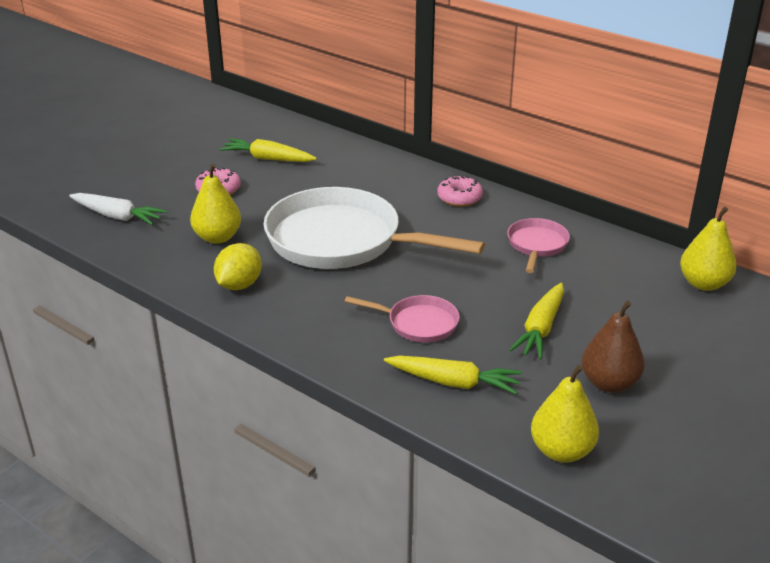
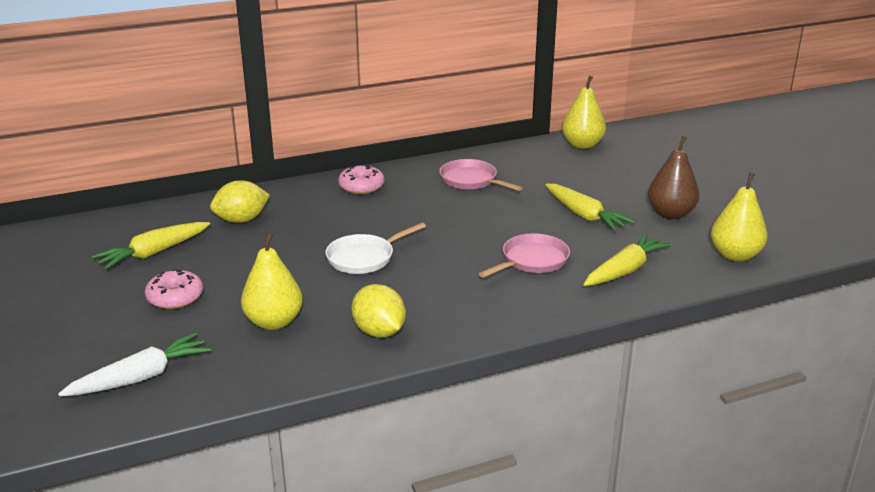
camera: 60 degrees left, 5 degrees down
white pan [263,187,485,269] -> white pan [325,223,426,274], size x0.46
none -> yellow lemon [210,180,270,223]

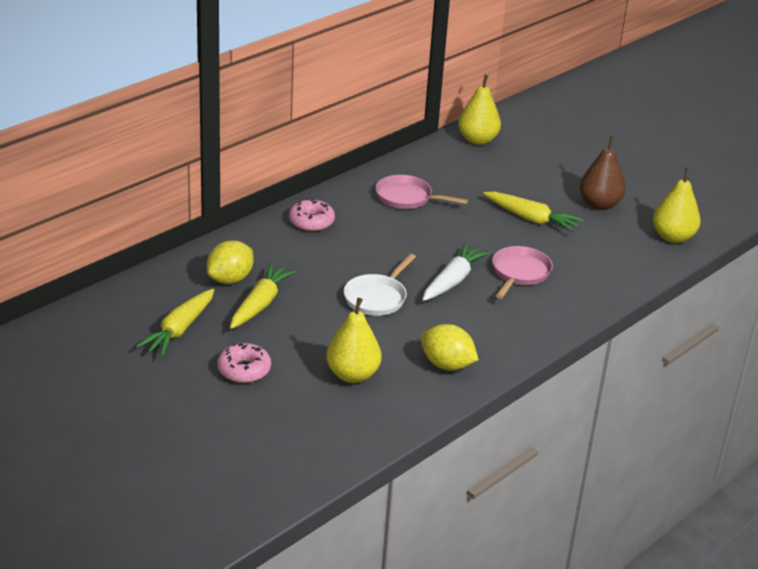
camera: 25 degrees left, 5 degrees up
white carrot [58,332,211,396] -> white carrot moved to [422,243,490,301]
yellow carrot [583,234,672,286] -> yellow carrot moved to [230,263,296,329]

